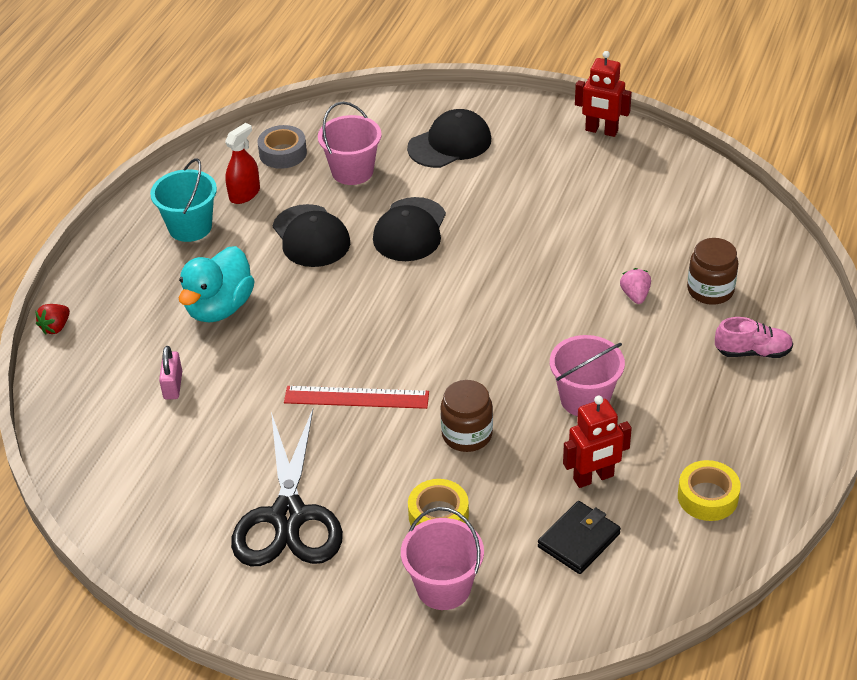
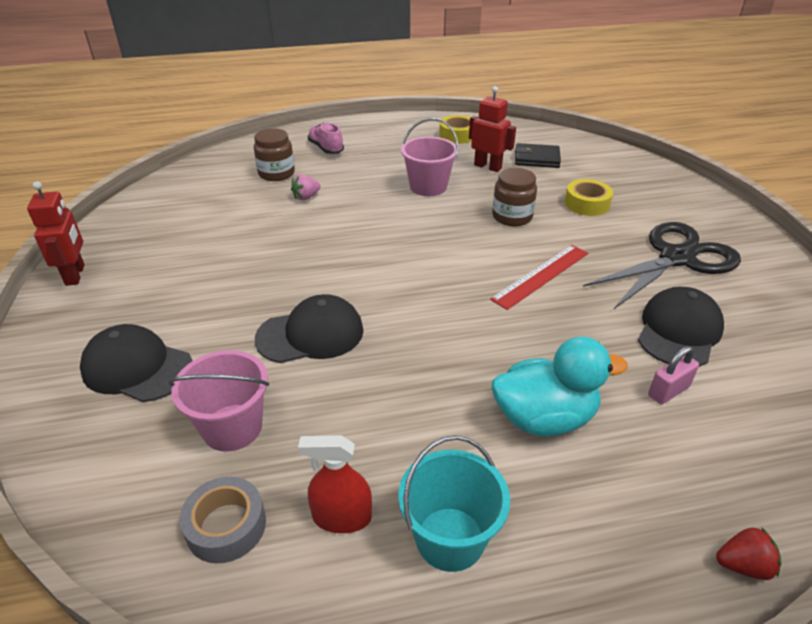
camera: 125 degrees left, 5 degrees down
black cap [273,204,350,267] -> black cap moved to [638,287,724,367]
red ruler [284,386,429,409] -> red ruler turned 75 degrees clockwise [490,245,588,310]
pink bucket [401,507,484,610] -> none

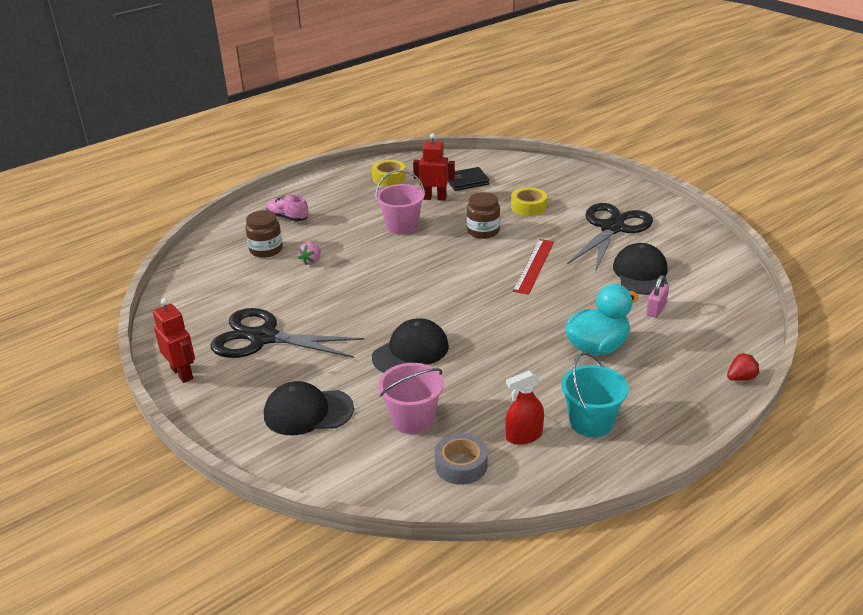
camera: 25 degrees left, 5 degrees down
none -> black scissors [211,308,365,358]

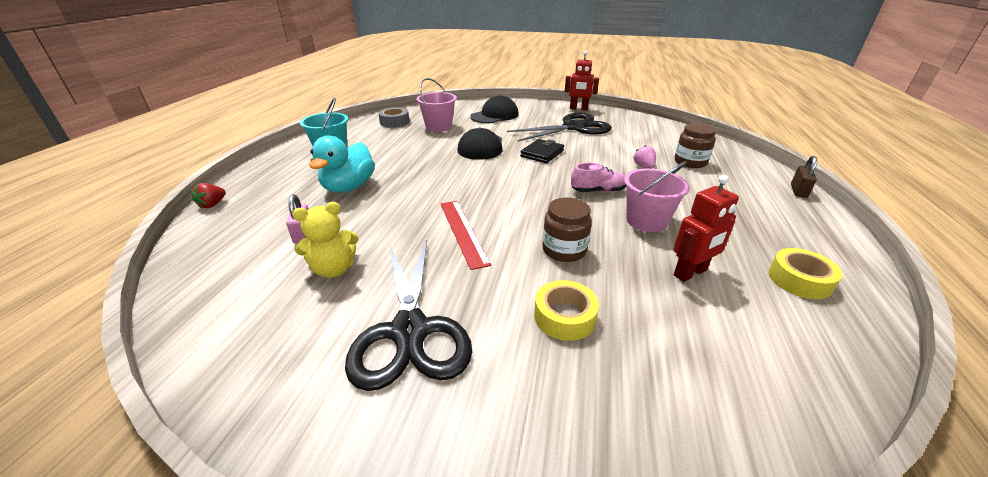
camera: 140 degrees right, 0 degrees up
pink shoe [266,194,308,221] -> pink shoe moved to [571,163,626,192]
black wallet [448,167,489,191] -> black wallet moved to [520,139,564,163]
red spray bottle [505,371,544,445] -> none
black cap [613,243,668,295] -> yellow teddy bear [292,202,358,278]
none -> brown padlock [791,156,817,198]

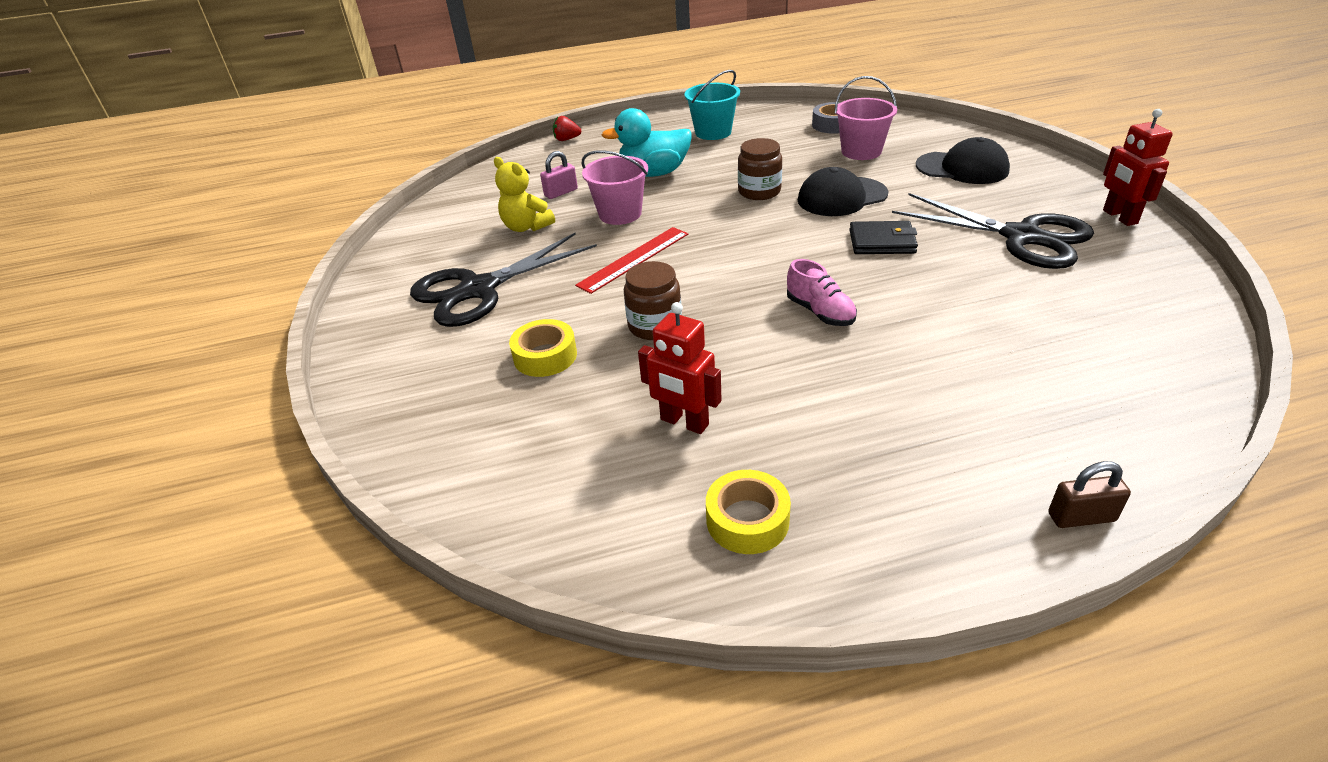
camera: 65 degrees right, 5 degrees up
pink bucket [624,161,690,232] -> pink bucket moved to [582,150,648,225]
pink strawberry [633,145,656,169] -> none
brown jar [675,123,716,168] -> brown jar moved to [738,138,782,200]

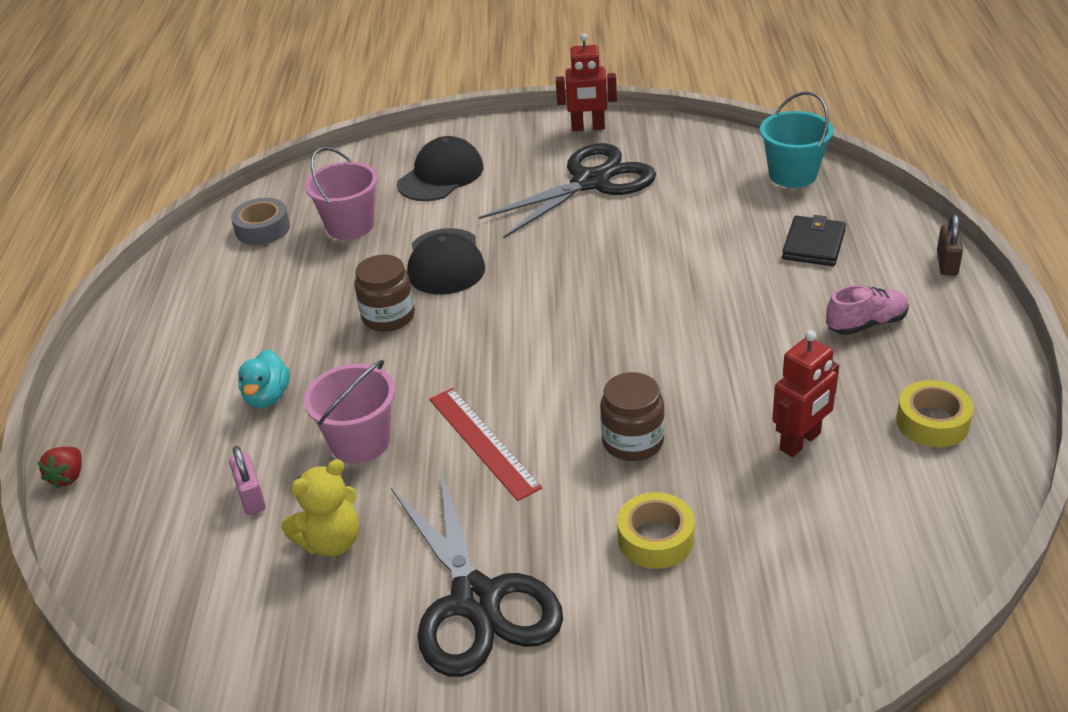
camera: 75 degrees left, 0 degrees up
turquoise duck [602,108,692,177] -> turquoise duck [238,349,290,408], size x0.61
turquoise bucket [684,70,740,140] -> turquoise bucket moved to [760,92,833,188]
pink shoe [787,259,857,326] -> pink shoe moved to [826,285,909,335]
black wallet [849,221,918,254] -> black wallet moved to [782,215,846,266]

